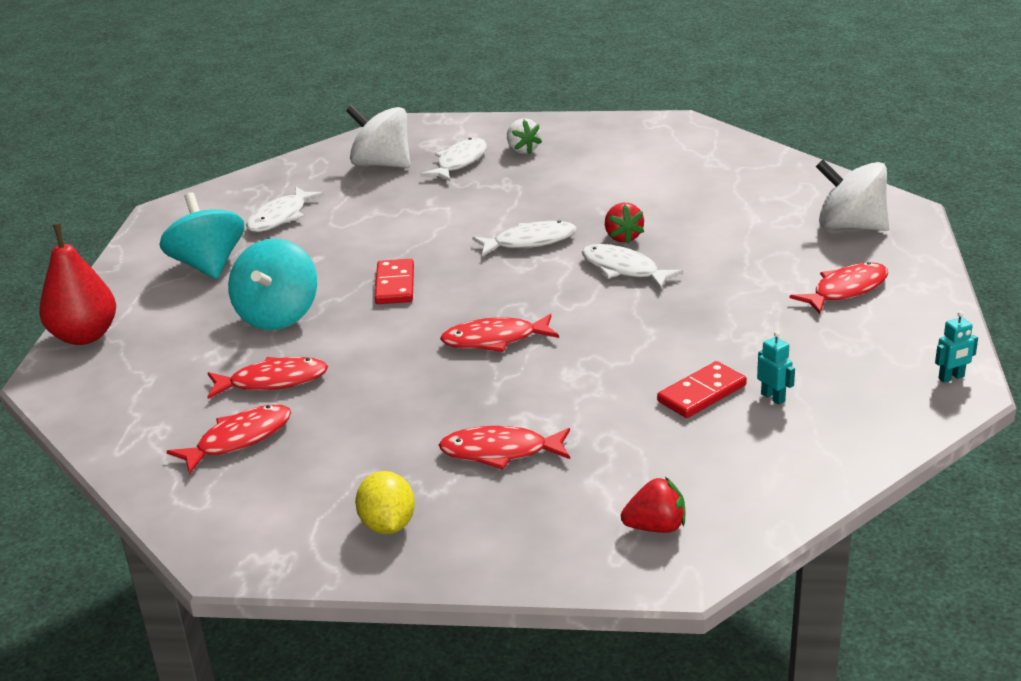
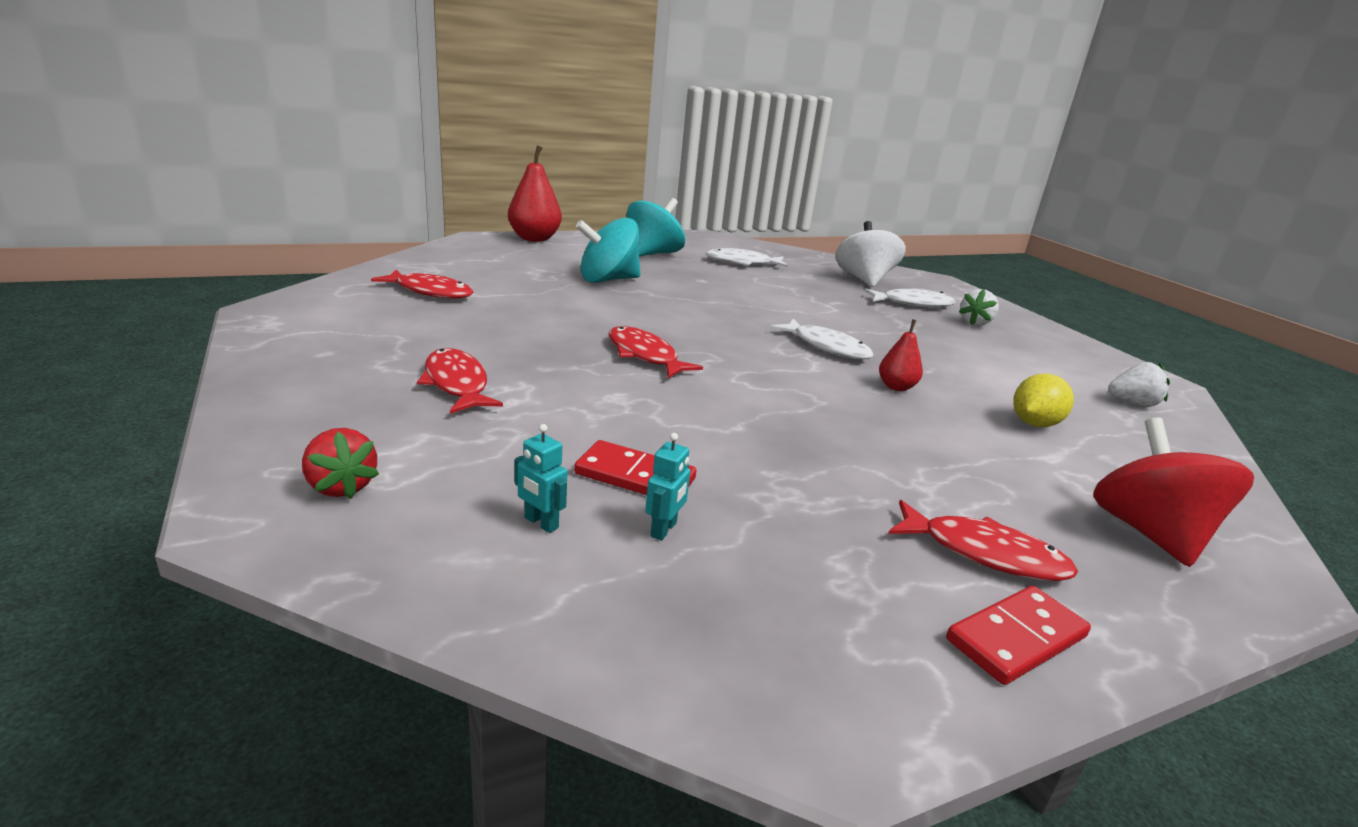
camera: 55 degrees right, 5 degrees down
red fish [207,357,328,399] -> none
yellow lemon [355,471,415,534] -> yellow lemon moved to [1013,373,1074,427]
red domino [375,259,414,304] -> red domino moved to [946,586,1091,685]
white fish [582,244,683,289] -> none
red strawberry [605,203,644,244] -> red pear [879,319,923,391]
white spinning top [816,160,889,231] -> red spinning top [1093,418,1254,567]
turquoise robot [935,311,978,383] -> turquoise robot moved to [515,424,567,533]
none -> white strawberry [1108,362,1170,407]

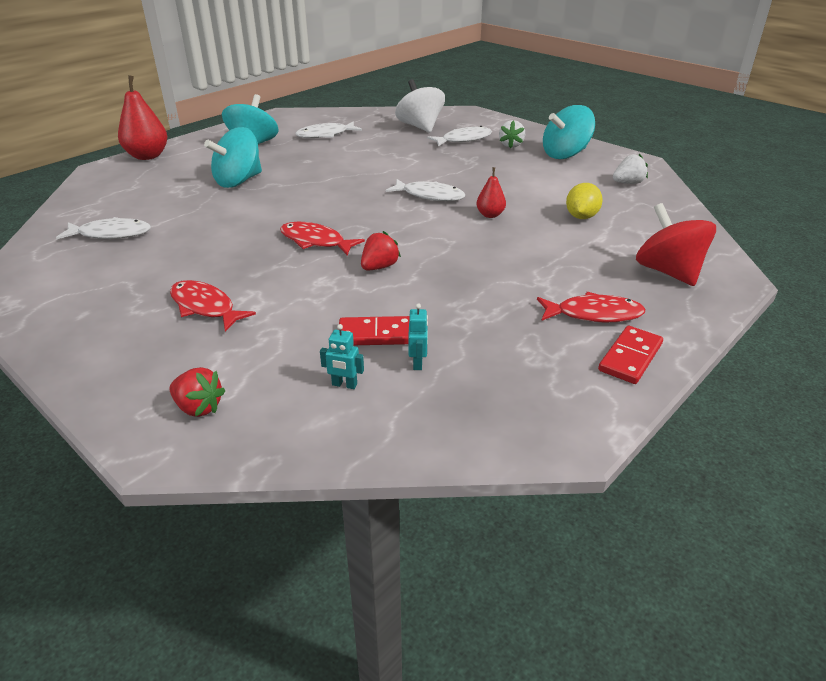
camera: 20 degrees left, 10 degrees up
red fish [371,270,473,299] -> white fish [56,217,151,240]
none -> red strawberry [361,231,401,271]
none -> turquoise spinning top [543,105,595,159]

